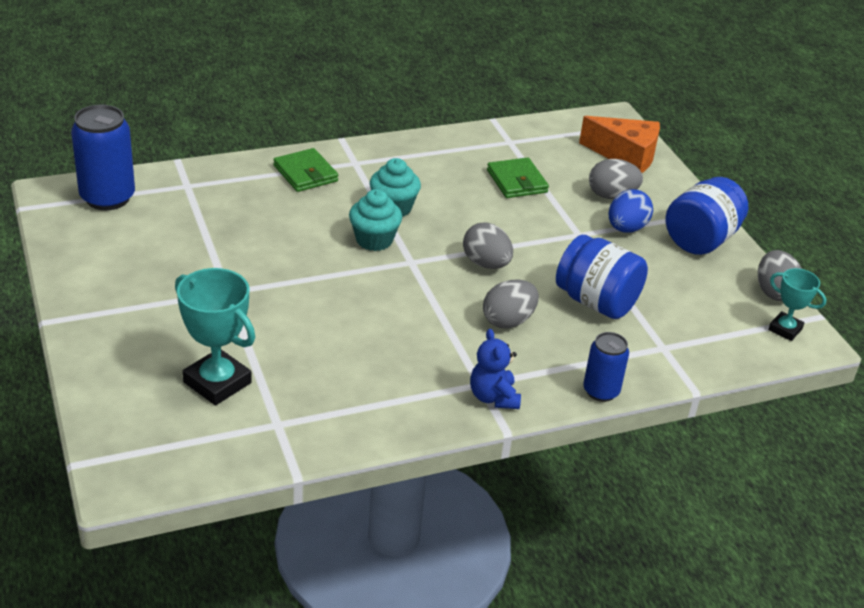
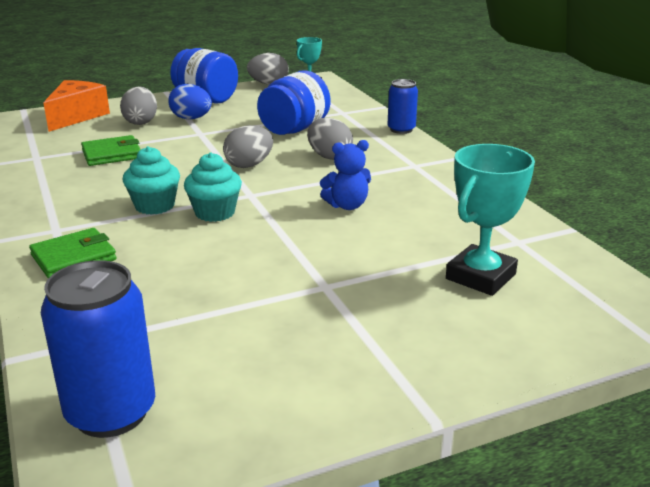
camera: 90 degrees left, 10 degrees down
blue teddy bear [470,329,521,409] -> blue teddy bear moved to [320,140,371,210]

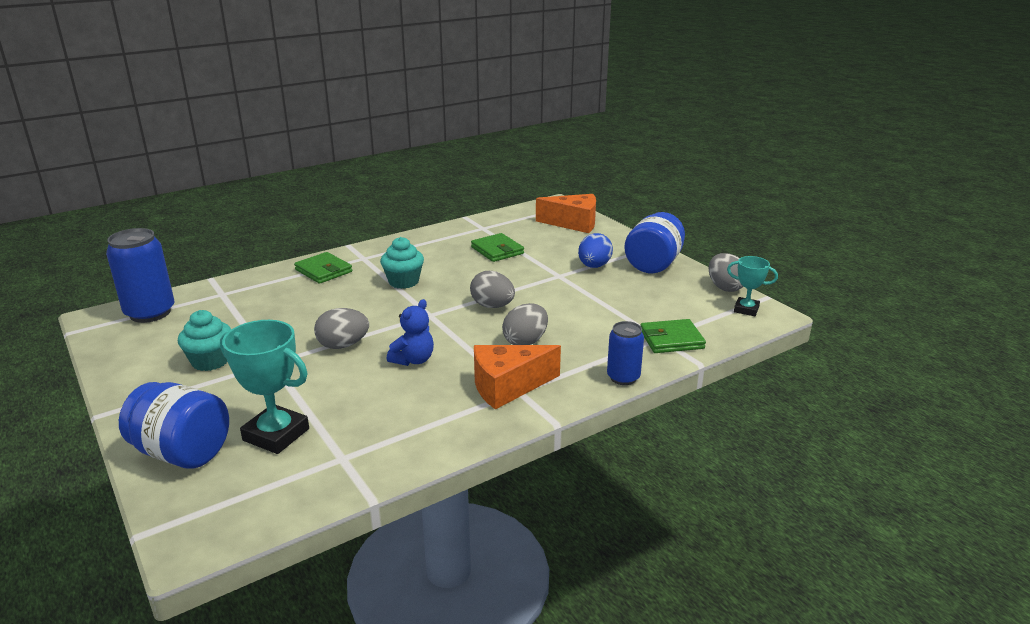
camera: 80 degrees right, 0 degrees up
grey egg [120,87,157,125] -> grey egg moved to [314,308,369,349]
turquoise cupcake [184,152,242,222] -> turquoise cupcake moved to [178,310,231,371]
blue jar [257,70,330,135] -> blue jar moved to [119,382,229,469]
blue teddy bear [320,140,371,210] -> blue teddy bear turned 120 degrees counterclockwise [387,299,434,366]
none -> orange cheese [474,345,561,410]
none -> green wallet [640,319,706,353]

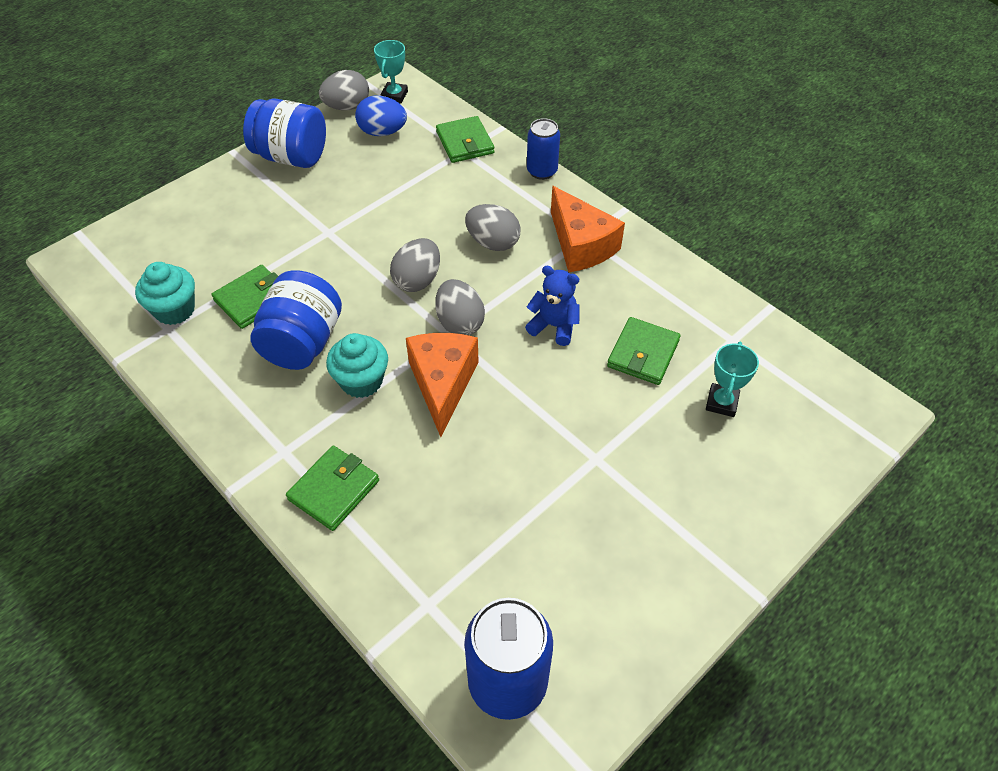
camera: 100 degrees left, 25 degrees up
blue jar [119,382,229,469] -> blue jar moved to [250,270,342,370]
turquoise cupcake [178,310,231,371] -> turquoise cupcake moved to [135,262,195,325]
turquoise trophy [220,320,309,454] -> turquoise trophy [706,342,759,417], size x0.59
grey egg [314,308,369,349] -> grey egg moved to [435,279,485,335]
orange cheese [536,194,596,233] -> orange cheese moved to [406,333,479,437]
blue egg [578,233,613,268] -> blue egg moved to [355,95,407,136]
none -> green wallet [607,317,681,385]

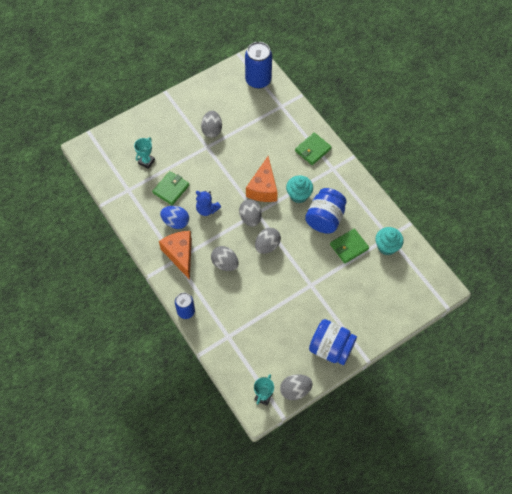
camera: 170 degrees left, 10 degrees up
blue egg [355,95,407,136] -> blue egg moved to [160,206,189,229]
green wallet [436,116,495,163] -> none
none -> grey egg [201,111,222,137]

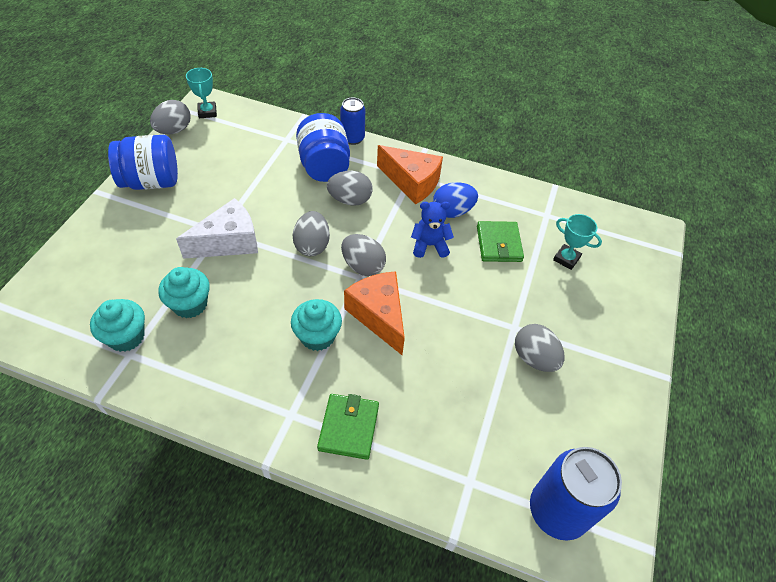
camera: 140 degrees right, 10 degrees down
turquoise trophy [134,137,155,169] -> turquoise trophy turned 45 degrees counterclockwise [553,214,602,270]
blue jar [305,188,347,234] -> blue jar moved to [296,113,350,182]
green wallet [330,228,369,264] -> turquoise cupcake [158,267,210,318]
none -> white cheese [176,198,258,259]

